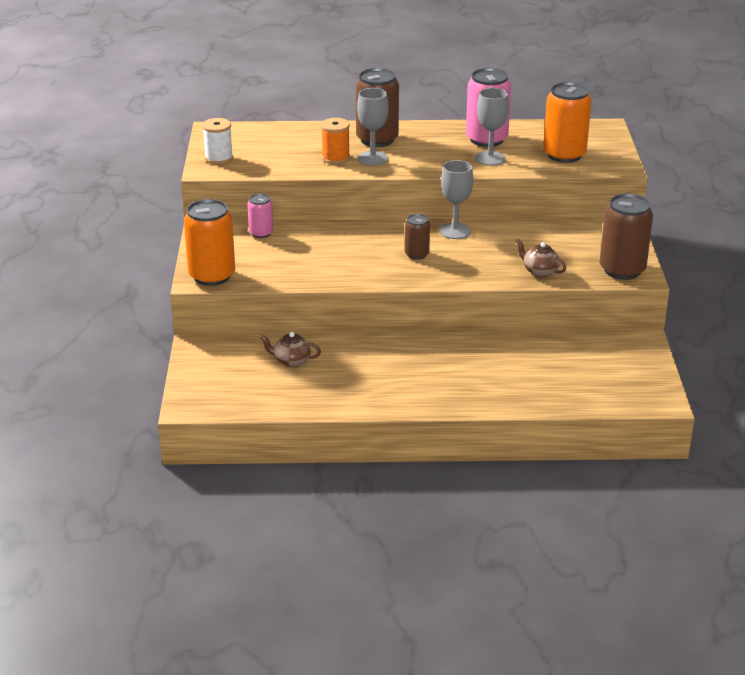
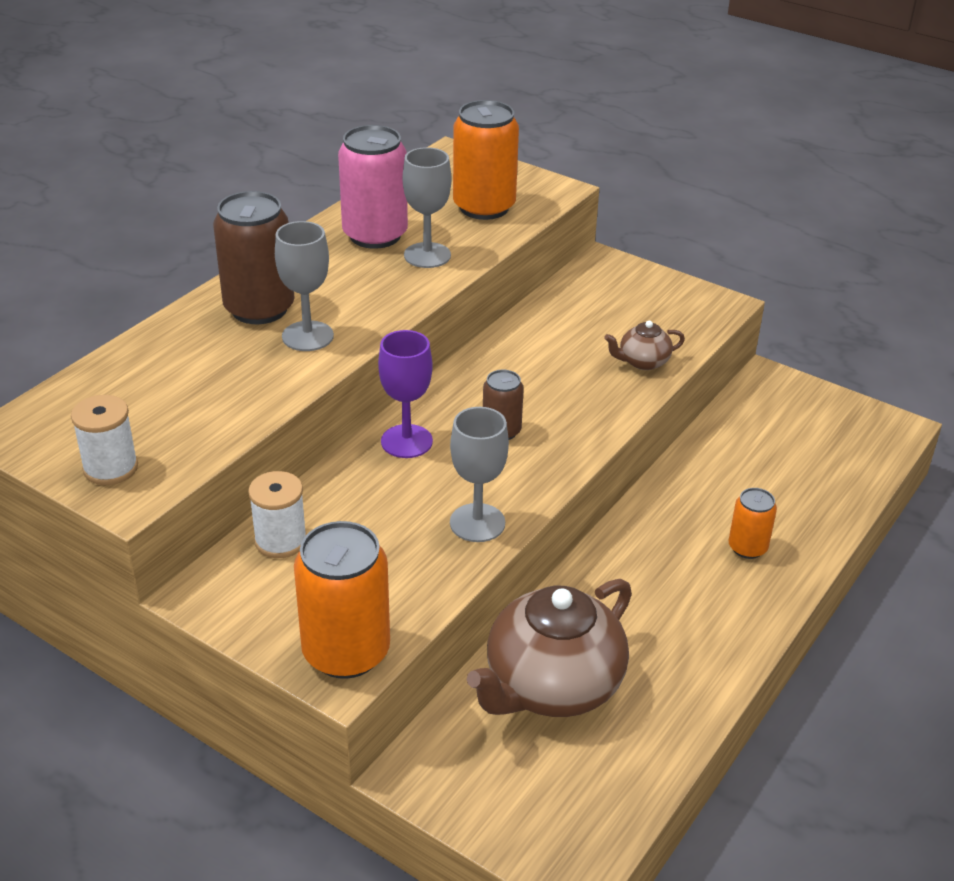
camera: 55 degrees left, 5 degrees up
pink can [247,194,273,238] -> white spool [248,471,307,558]
brown teapot [260,332,321,367] -> brown teapot [467,579,632,717], size x2.19
orange spool [321,118,350,164] -> none
grey goblet [440,160,473,239] -> grey goblet moved to [450,407,509,542]
brown can [600,194,653,280] -> none
none -> purple goblet [378,330,433,458]
none -> orange can [728,488,777,559]

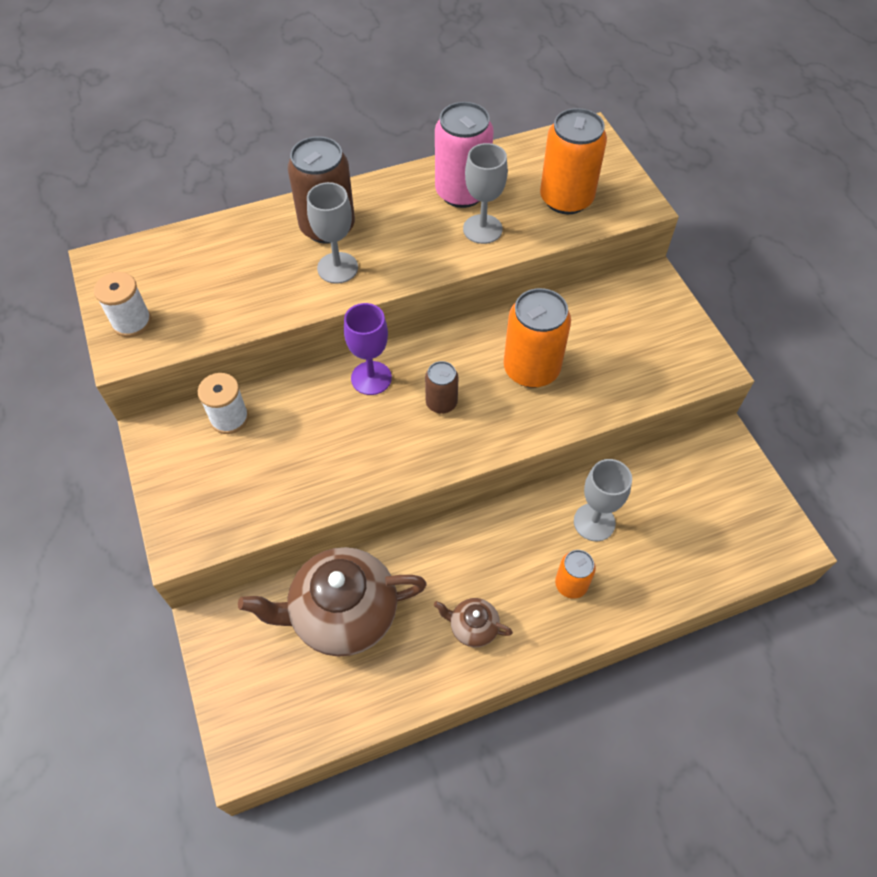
camera: 35 degrees right, 20 degrees up
orange can [294,521,390,679] -> orange can moved to [504,288,571,388]
grey goblet [450,407,509,542] -> grey goblet moved to [574,459,632,541]
brown teapot [604,321,685,370] -> brown teapot moved to [434,598,513,647]

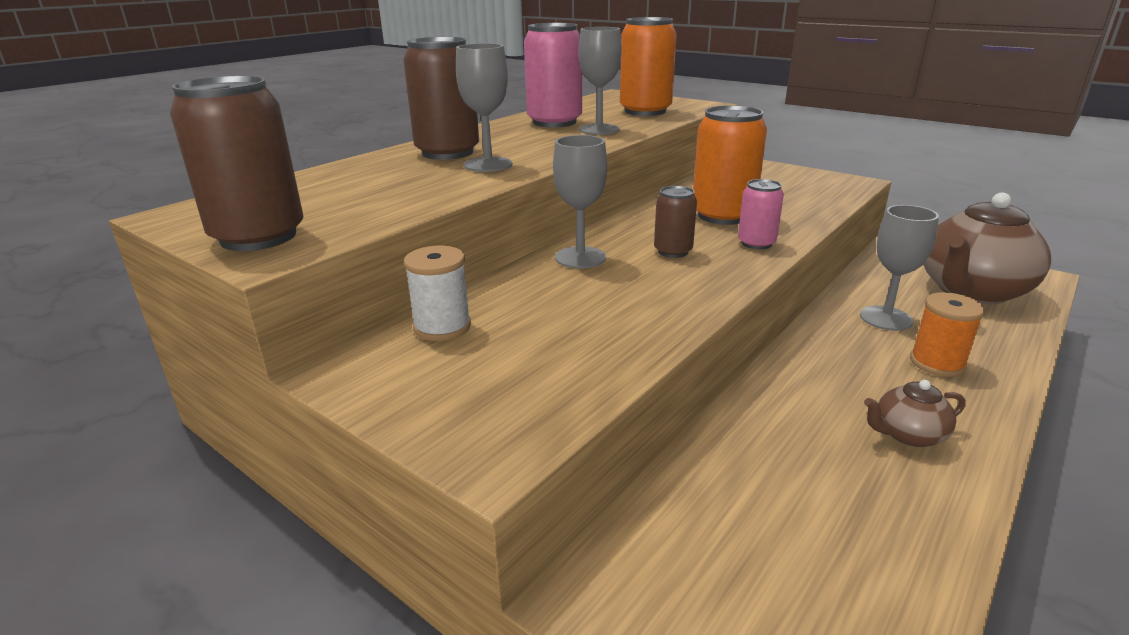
camera: 30 degrees left, 30 degrees down
white spool [94,272,152,337] -> brown can [170,76,303,251]
brown teapot [238,547,427,657] -> brown teapot moved to [923,193,1051,305]
purple goblet [344,303,392,395] -> grey goblet [553,135,607,269]
orange can [555,550,596,599] -> orange spool [910,292,985,377]
none -> pink can [738,179,784,249]

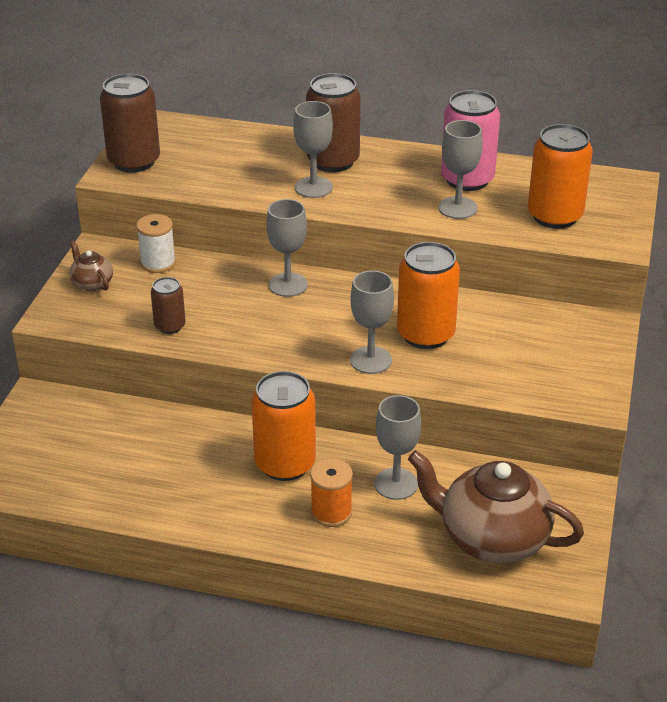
camera: 65 degrees right, 10 degrees up
brown can [654,186,697,258] -> brown can moved to [151,277,186,334]
pink can [738,179,784,249] -> grey goblet [350,270,394,374]
brown teapot [864,380,966,447] -> brown teapot moved to [70,241,113,291]
none -> orange can [251,371,316,481]

